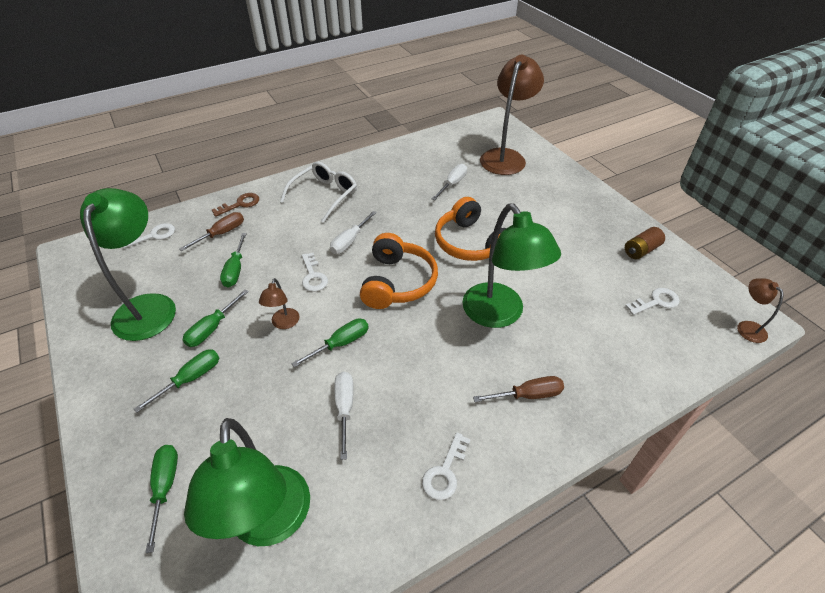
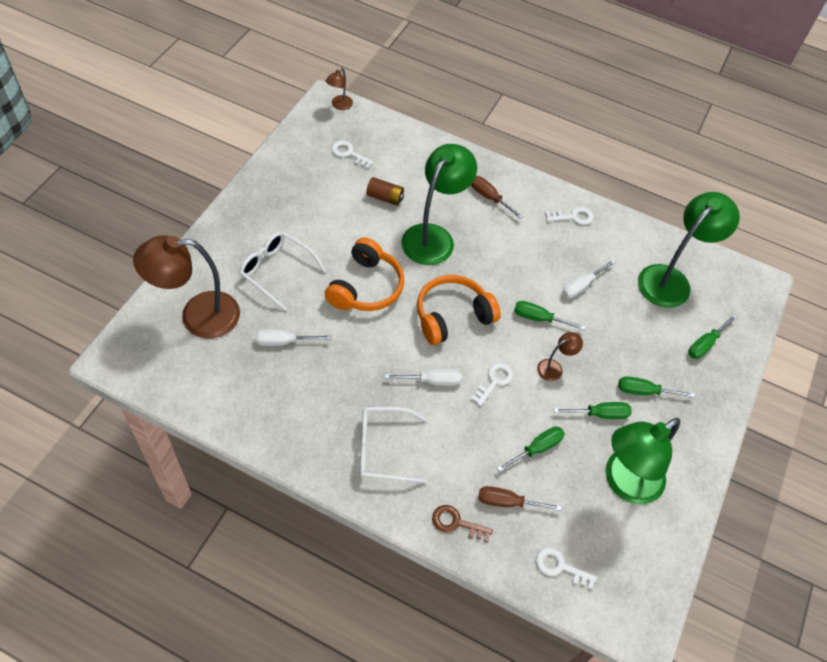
camera: 130 degrees left, 10 degrees up
brown battery [625,227,665,259] -> brown battery moved to [366,177,404,206]
none -> white glasses [239,231,326,311]

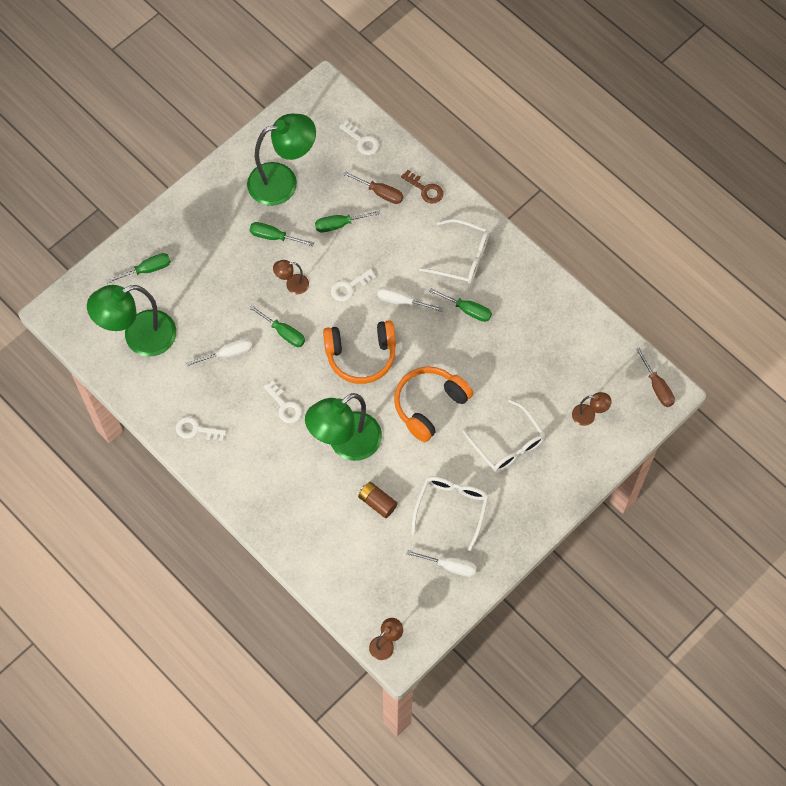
camera: 155 degrees left, 10 degrees up
brown lamp [133,235,240,338] -> brown lamp [572,392,612,426], size x0.45
white screwdriver [255,329,331,346] -> white screwdriver moved to [406,550,477,577]
white key [331,140,374,169] -> white key moved to [264,381,302,423]
brown screwdriver [471,176,523,219] -> brown screwdriver moved to [635,348,675,407]
green screwdriver [618,376,695,398] -> green screwdriver moved to [429,288,492,322]
none -> white glasses [411,476,489,551]

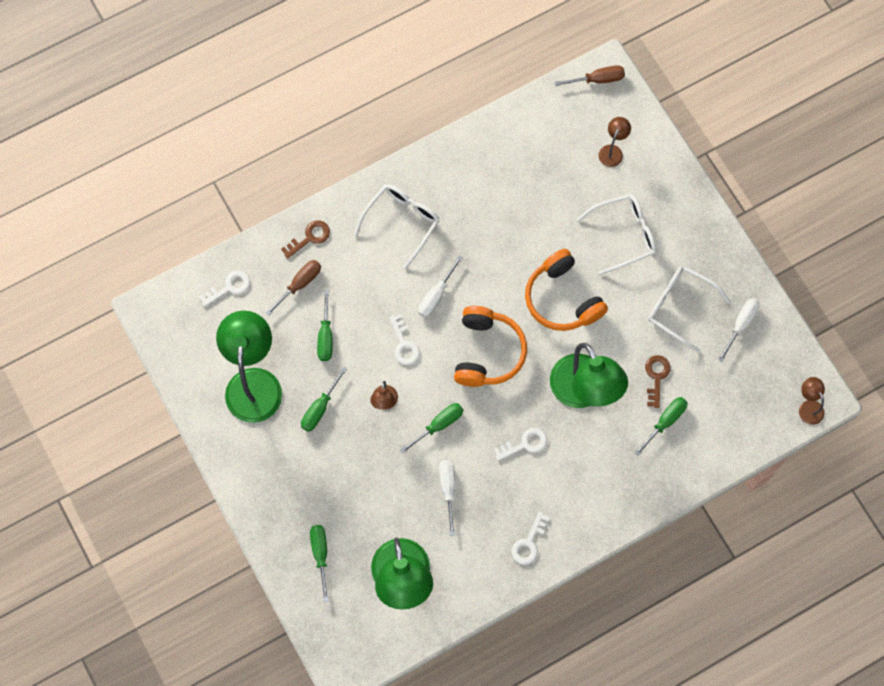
camera: 75 degrees left, 5 degrees up
brown battery [358,482,398,518] -> brown key [645,355,671,408]
green screwdriver [429,288,492,322] -> green screwdriver moved to [634,397,688,456]

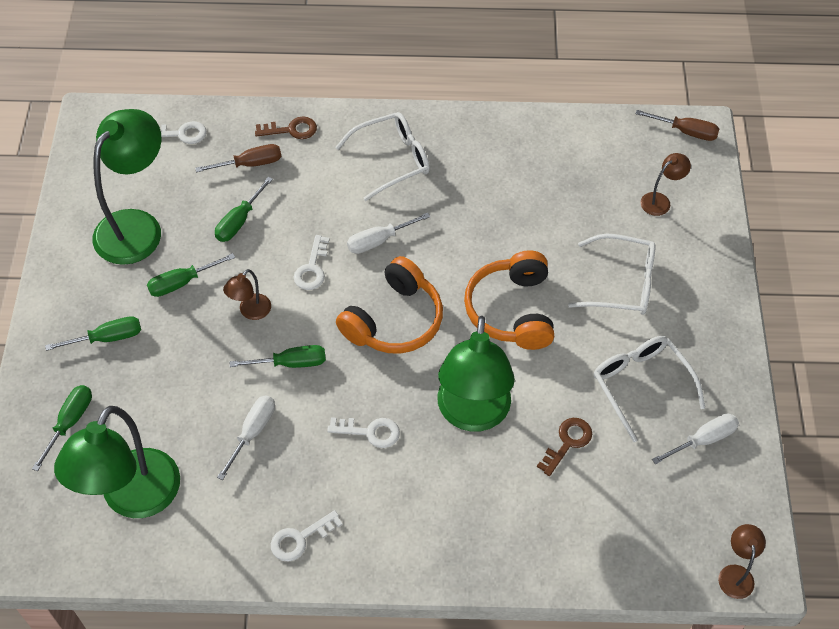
camera: 30 degrees right, 15 degrees down
green screwdriver [634,397,688,456] -> green screwdriver moved to [45,316,141,351]

